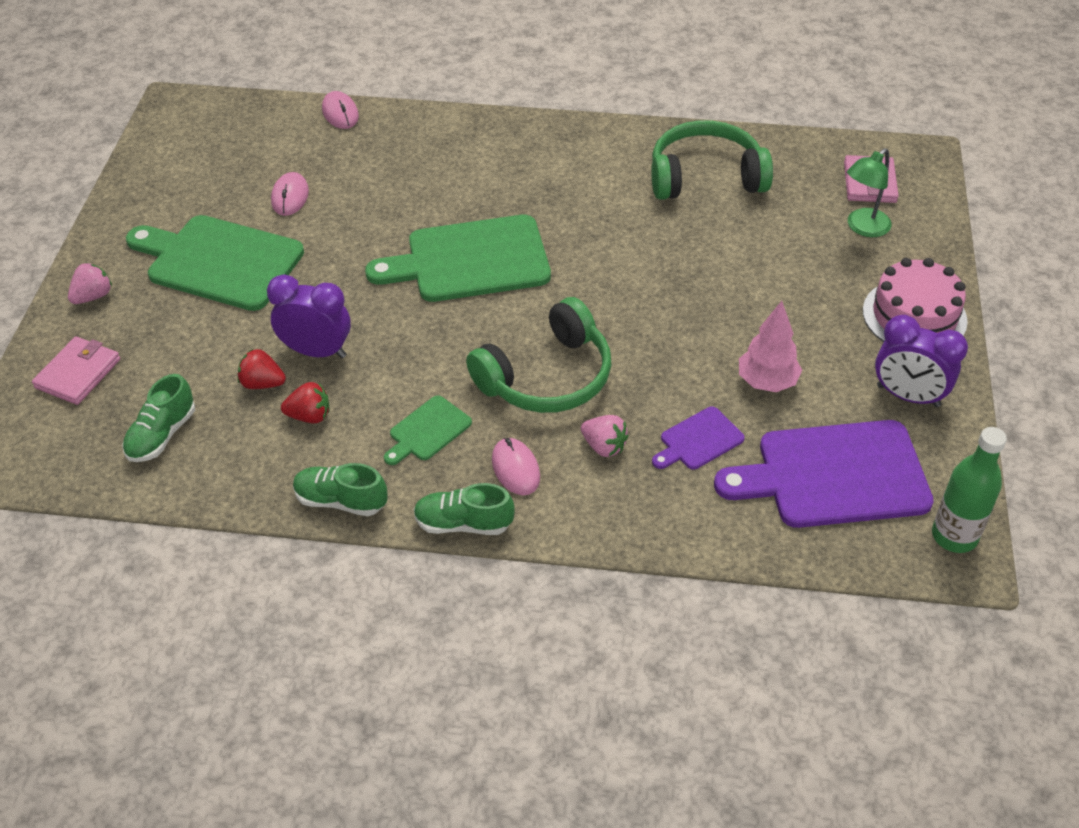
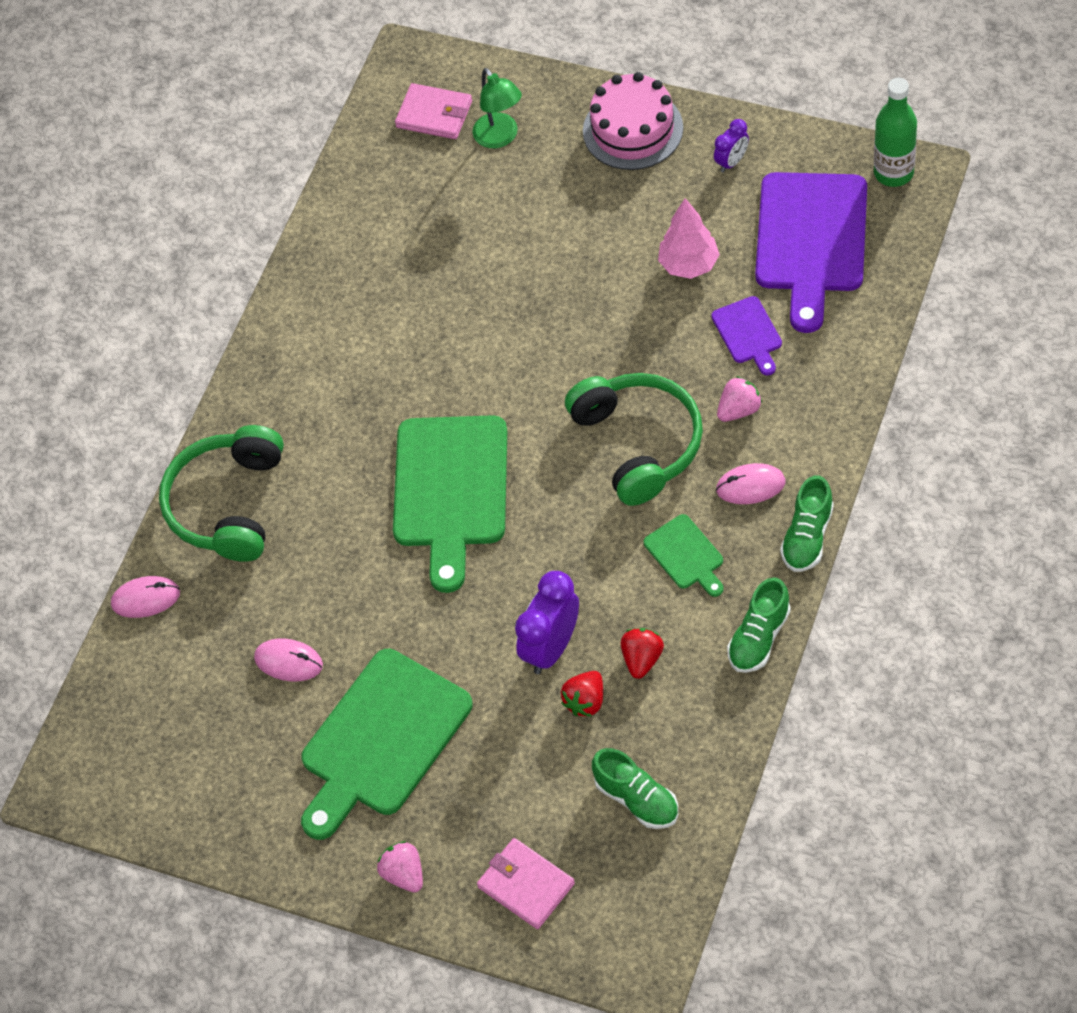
camera: 70 degrees left, 10 degrees up
green headphones [651,120,773,200] -> green headphones moved to [159,425,284,562]
purple clock [875,315,968,407] -> purple clock [714,119,749,173], size x0.55

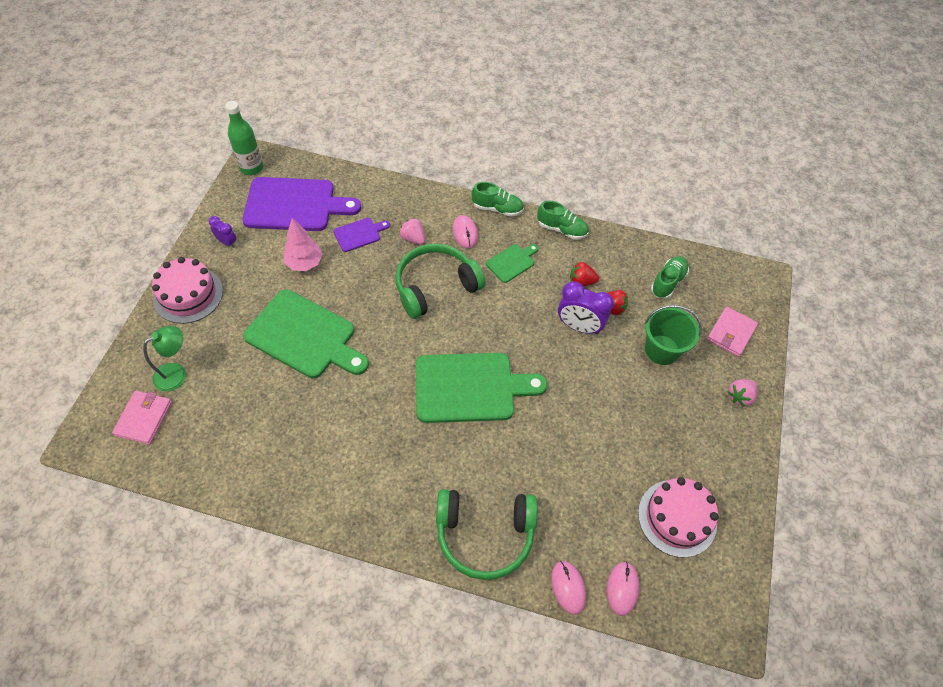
camera: 105 degrees left, 0 degrees up
pink mouse [254,638,323,681] -> pink mouse moved to [607,562,640,616]
green cutting board [301,649,473,840] -> green cutting board moved to [243,289,369,378]
none -> pink cake [638,477,719,558]
none -> green bucket [645,305,702,365]

